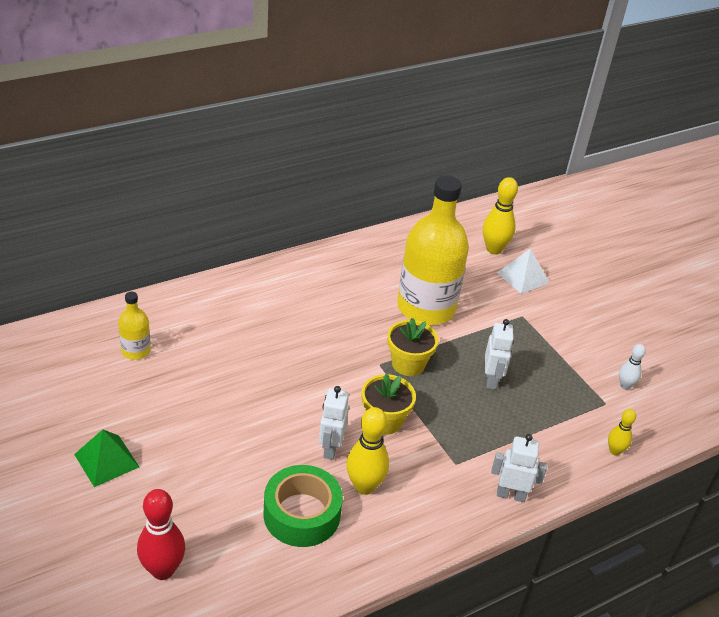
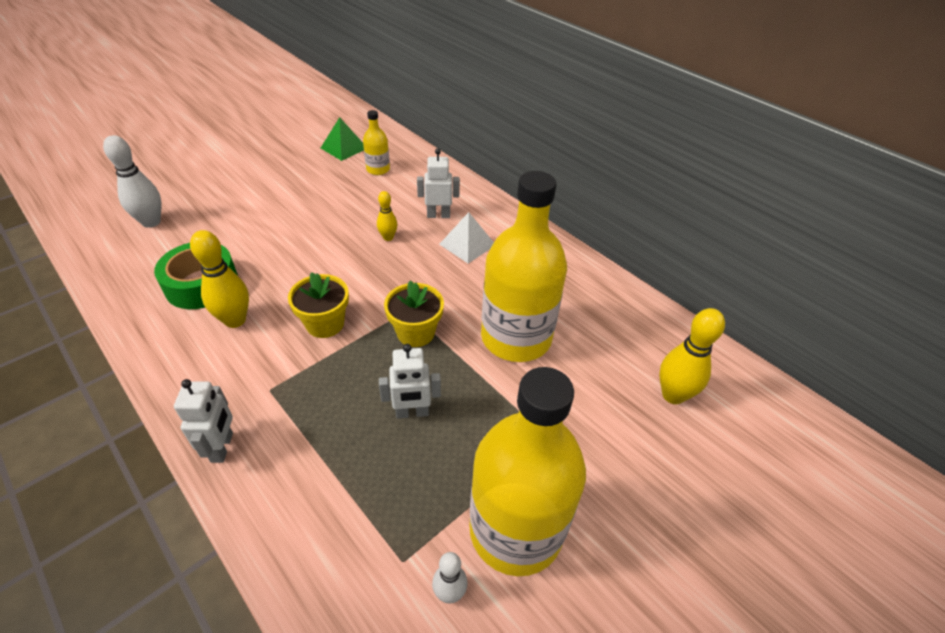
camera: 80 degrees right, 5 degrees up
green pyramid [74,429,139,487] -> green pyramid moved to [321,117,364,161]
red bowling pin [137,489,185,580] -> white bowling pin [103,135,161,228]
white robot [319,386,349,460] -> white robot moved to [417,148,460,218]
white pyramid [497,248,549,294] -> white pyramid moved to [439,212,494,263]
yellow bowling pin [608,409,636,456] -> yellow bowling pin moved to [377,191,397,241]
none -> yellow bottle [469,367,586,576]

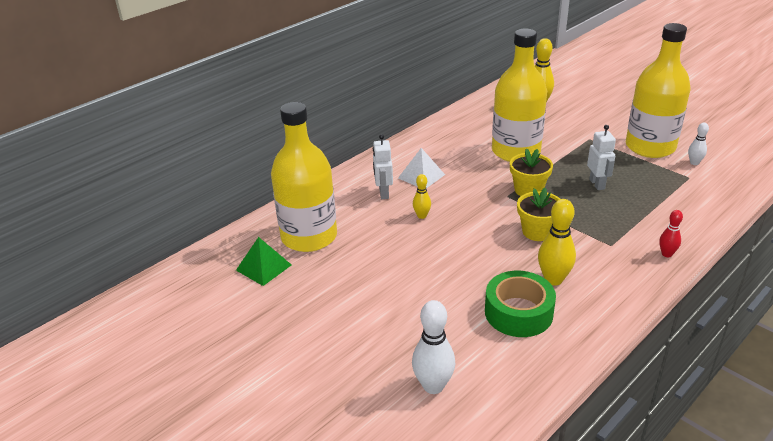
camera: 90 degrees left, 10 degrees down
white robot [174,379,233,463] -> red bowling pin [659,210,683,257]
yellow bottle [363,110,390,175] -> yellow bottle [271,102,337,252], size x2.23

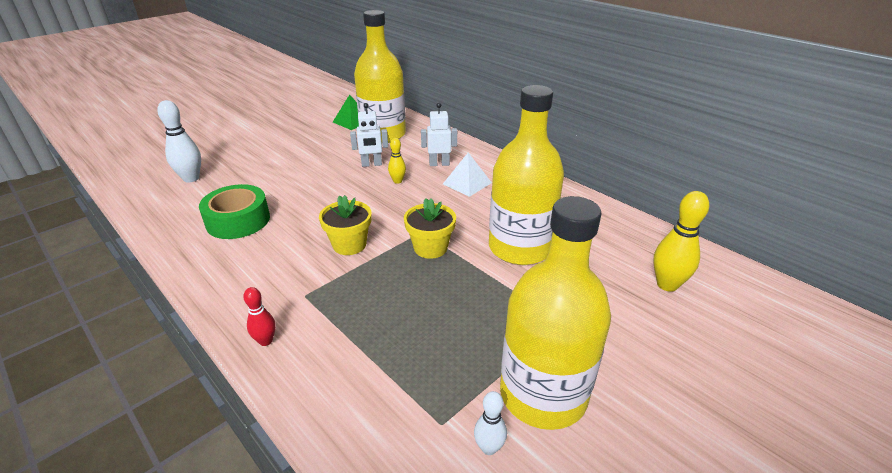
camera: 90 degrees right, 0 degrees up
yellow bowling pin [538,199,576,286] -> none
white robot [587,125,616,190] -> white robot moved to [350,103,388,167]

